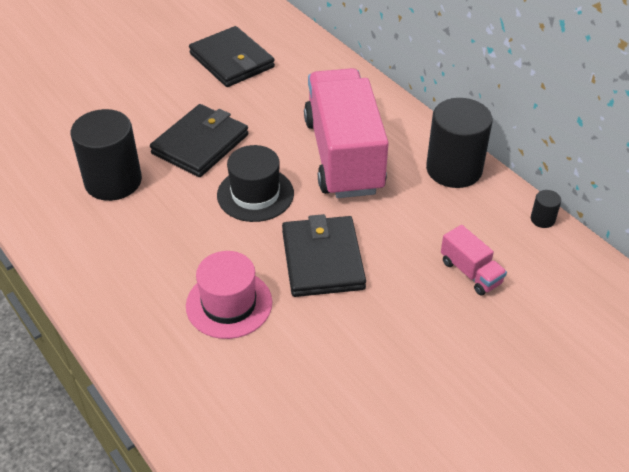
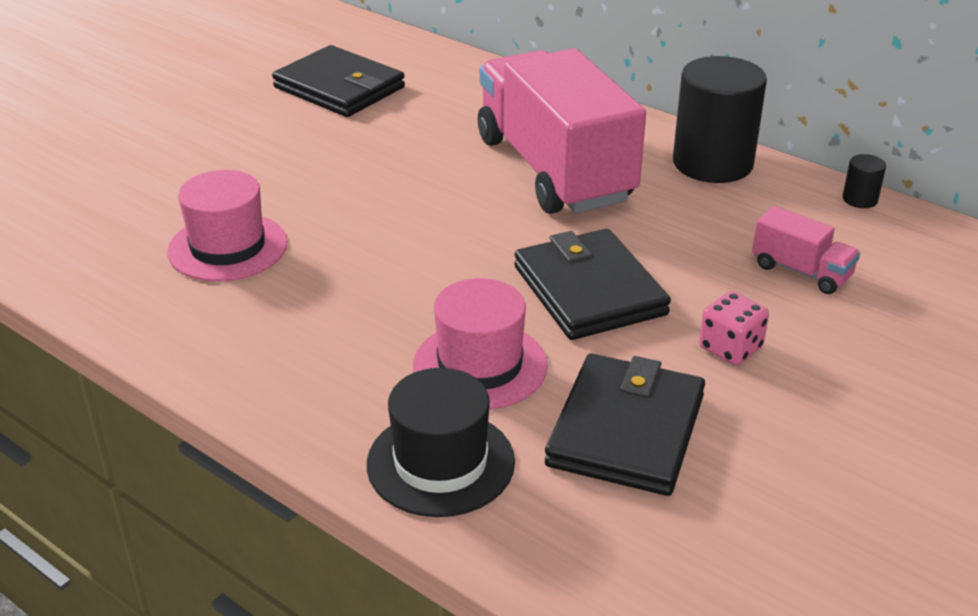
camera: 15 degrees left, 10 degrees down
black cylinder [71,109,142,201] -> pink hat [167,170,288,282]
black wallet [150,104,249,177] -> black wallet moved to [545,354,705,496]
black hat [217,145,294,222] -> black hat moved to [367,368,515,517]
none -> pink dice [699,291,769,365]

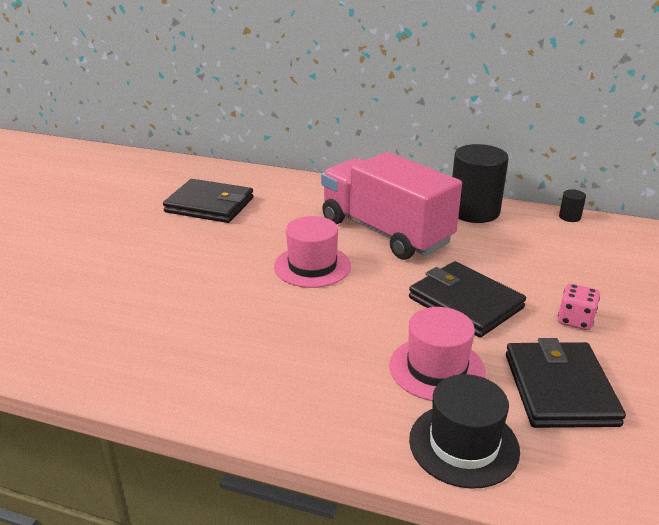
camera: 20 degrees left, 5 degrees down
pink hat [167,170,288,282] -> pink hat moved to [274,216,351,288]
pink truck [752,206,860,294] -> none

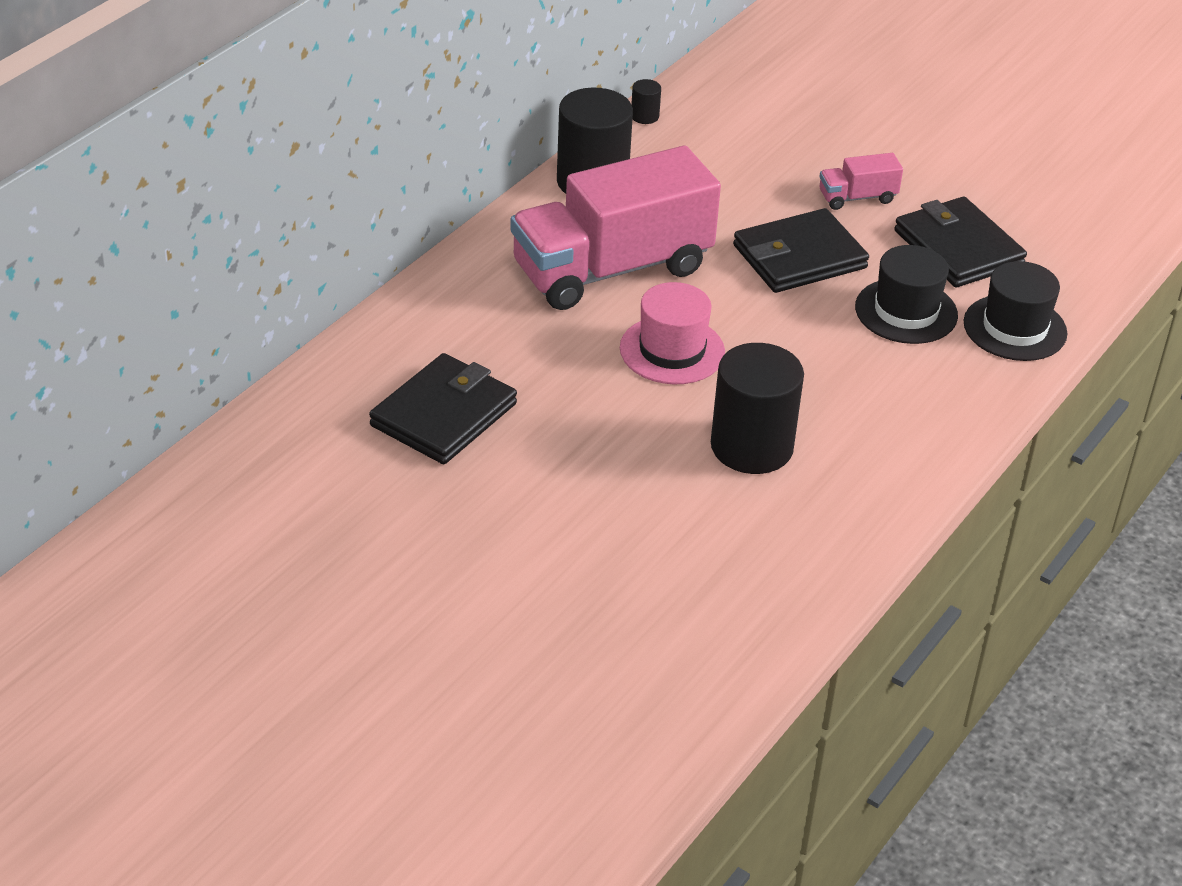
camera: 75 degrees left, 10 degrees up
pink hat [389,307,486,401] -> black hat [855,245,958,344]
black wallet [506,338,626,428] -> black wallet turned 45 degrees clockwise [894,197,1027,287]
pink dice [558,284,600,330] -> pink truck [819,153,903,210]
none -> black cylinder [711,343,804,474]

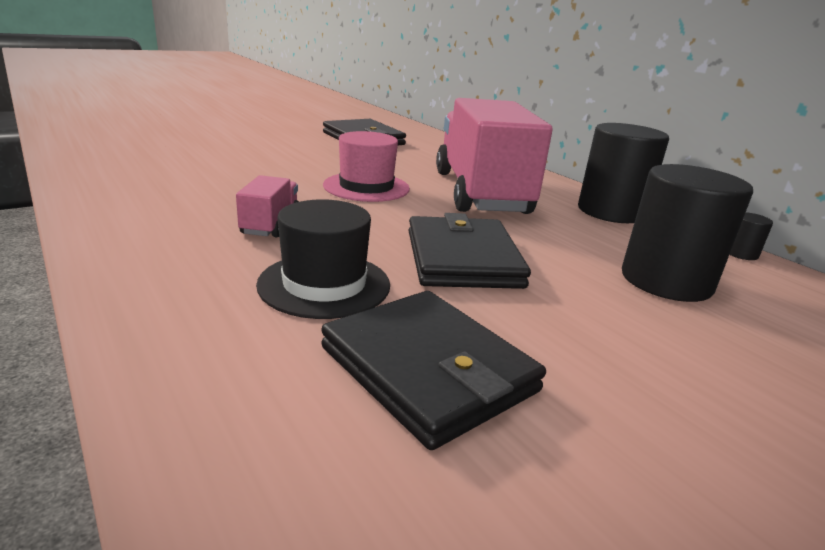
camera: 110 degrees right, 15 degrees down
black cylinder [711,343,804,474] -> black cylinder moved to [622,164,753,302]
pink truck [819,153,903,210] -> pink truck moved to [236,175,299,237]
black wallet [894,197,1027,287] -> black wallet turned 60 degrees clockwise [321,291,546,450]
black hat [963,261,1068,361] -> none

